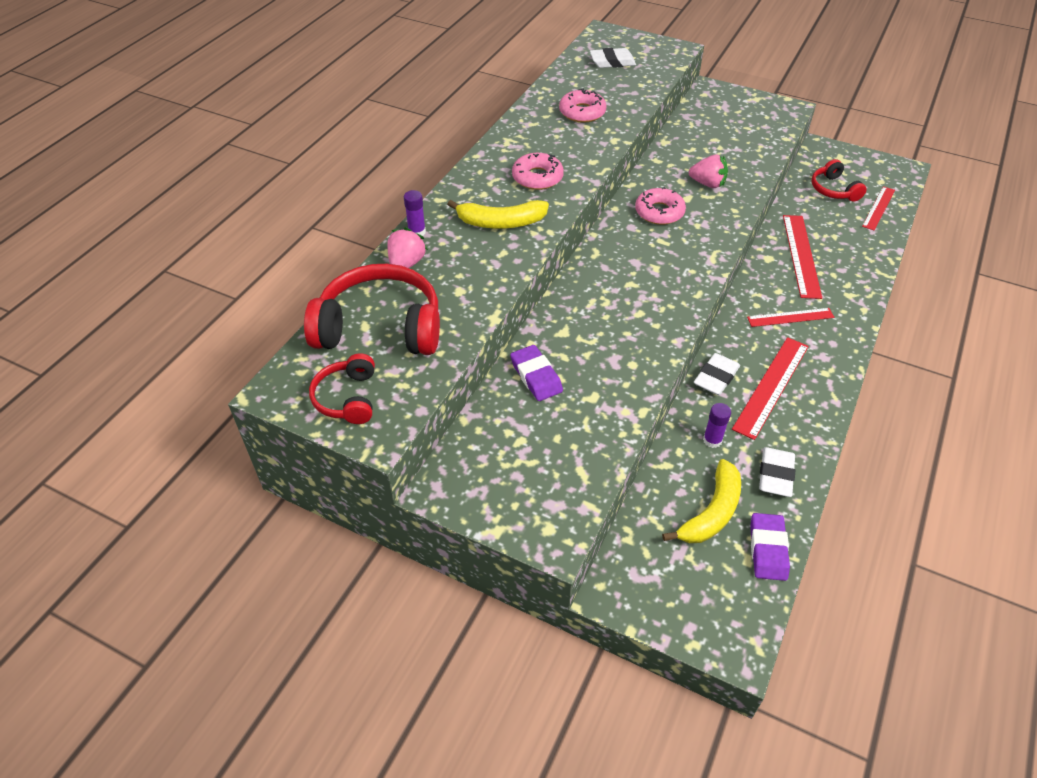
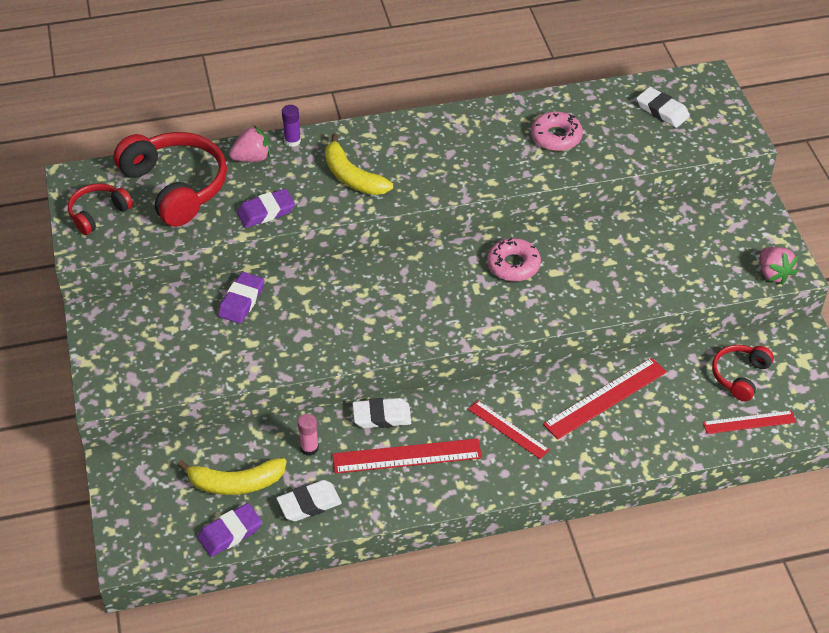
camera: 50 degrees right, 0 degrees up
pink donut [512,153,564,190] -> none
pink strawberry [689,155,728,188] -> pink strawberry moved to [760,247,798,285]
purple glue stick [703,403,731,448] -> pink glue stick [298,414,319,456]
none -> purple eraser [237,189,295,228]

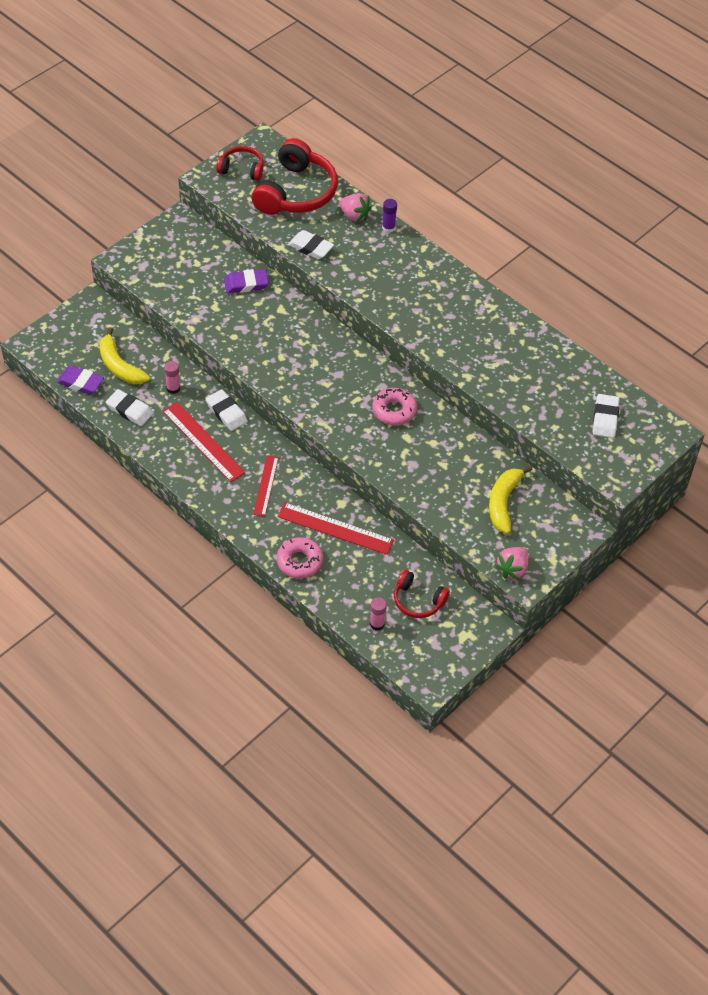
camera: 55 degrees right, 5 degrees up
purple eraser [237,189,295,228] -> white eraser [288,230,334,259]
yellow banana [325,133,393,195] -> yellow banana moved to [489,466,532,534]
pink donut [531,111,583,151] -> pink donut moved to [277,537,323,579]
red ruler [703,410,796,434] -> pink glue stick [370,597,387,631]
red headphones [712,345,774,401] -> red headphones turned 150 degrees counterclockwise [394,570,450,618]

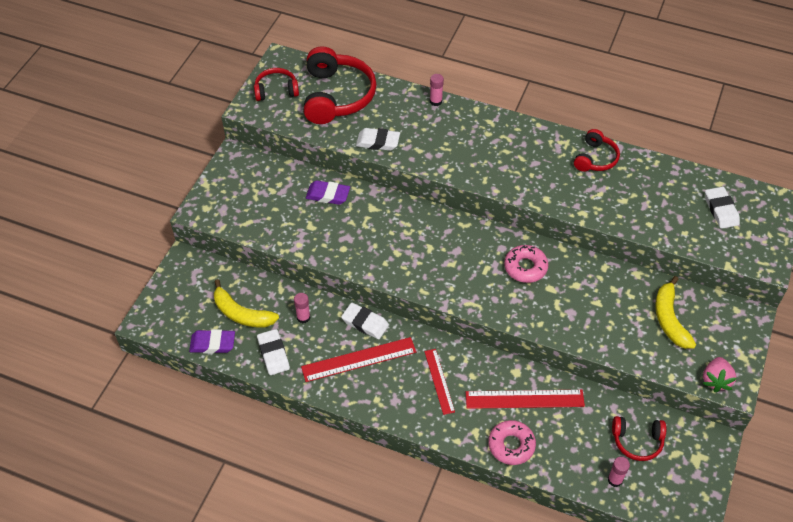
camera: 20 degrees left, 0 degrees up
white eraser [106,389,153,426] -> white eraser turned 60 degrees clockwise [257,329,290,375]
red ruler [163,402,245,482] -> red ruler turned 45 degrees counterclockwise [301,337,416,382]
purple eraser [224,269,269,293] -> purple eraser turned 45 degrees clockwise [306,180,350,205]
pink strawberry [339,193,372,222] -> none
purple glue stick [382,199,397,233] -> pink glue stick [430,74,444,106]
none -> red headphones [574,129,620,172]

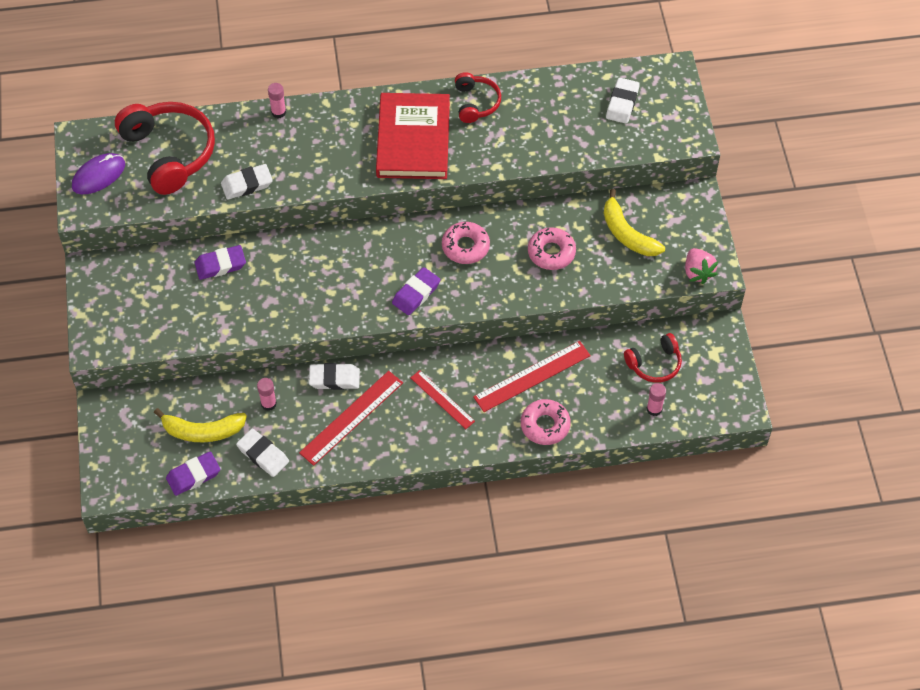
camera: 30 degrees left, 5 degrees up
red headphones [254,68,299,101] -> purple mouse [72,153,125,194]
white eraser [705,187,740,229] -> white eraser turned 60 degrees clockwise [606,78,640,124]
none -> red book [376,93,450,179]
none -> purple eraser [392,267,440,315]
none -> pink donut [528,227,576,270]

